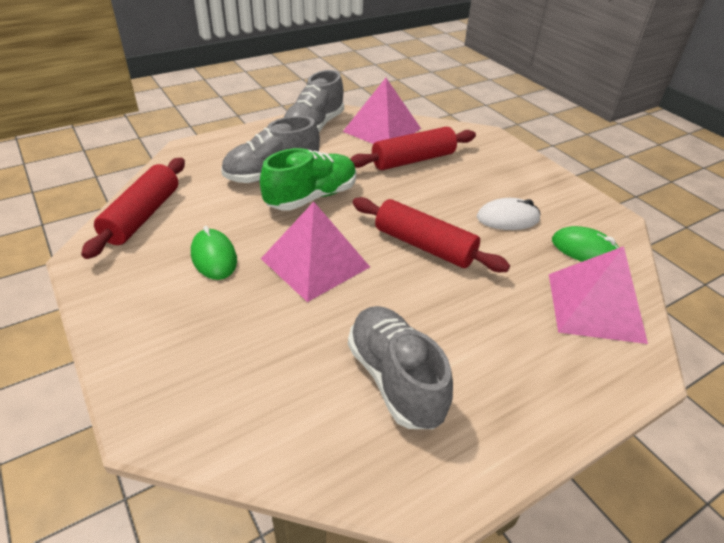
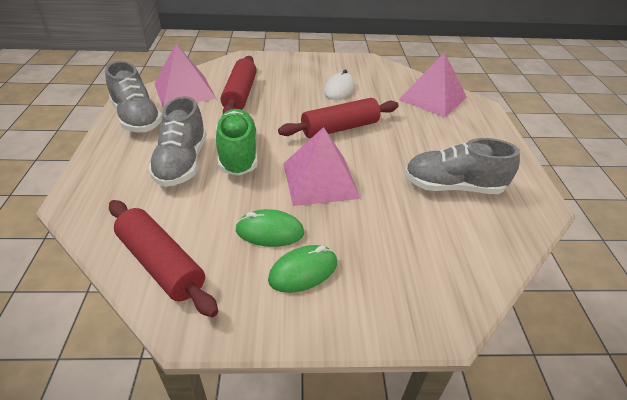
camera: 60 degrees left, 0 degrees up
green mouse [552,226,619,262] -> green mouse moved to [268,245,337,293]

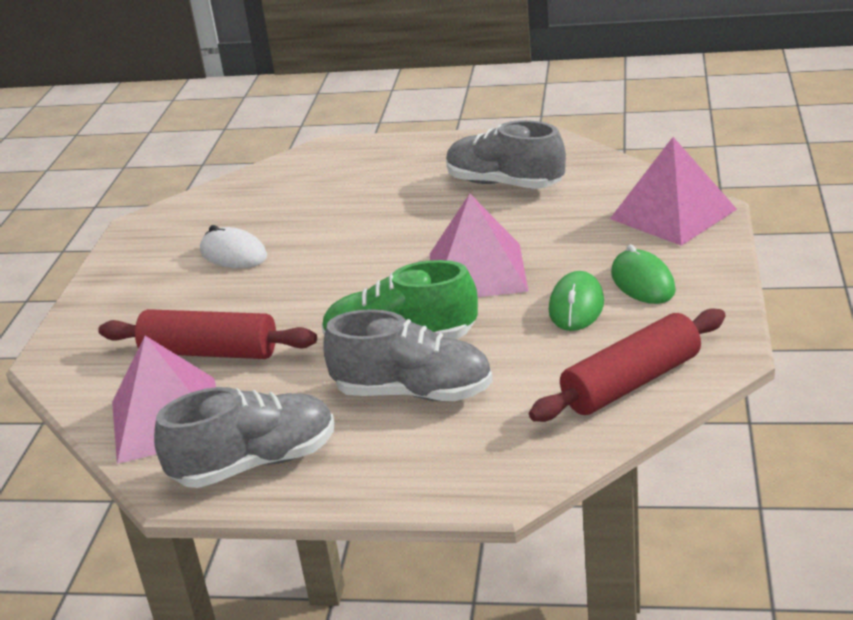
camera: 75 degrees left, 10 degrees down
red rolling pin [278,98,399,138] -> none
pink pyramid [399,52,467,117] -> pink pyramid moved to [610,137,737,246]
grey shoe [405,138,520,194] -> grey shoe turned 105 degrees clockwise [446,120,566,189]

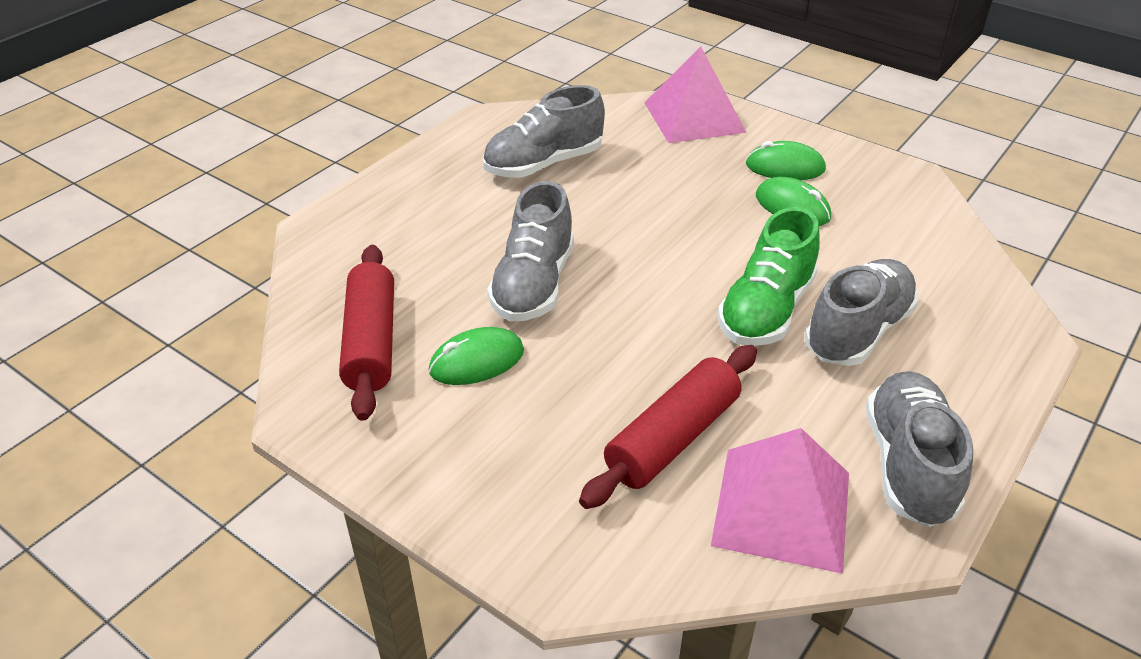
camera: 65 degrees left, 10 degrees up
white mouse [200,225,267,268] -> green mouse [429,327,524,385]
pink pyramid [430,193,529,297] -> none
red rolling pin [529,309,726,422] -> red rolling pin moved to [339,245,394,421]
none -> grey shoe [487,181,574,322]

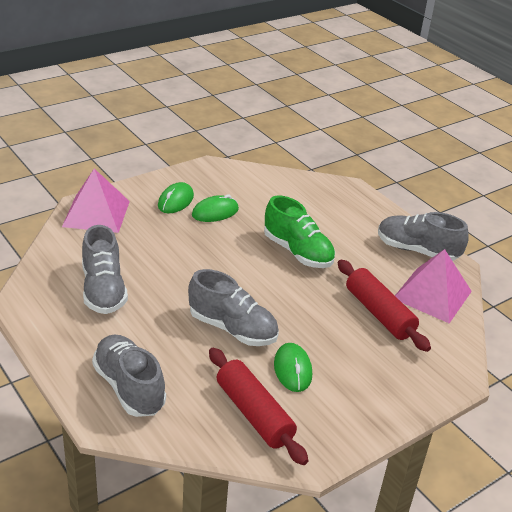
camera: 75 degrees left, 5 degrees down
red rolling pin [339,245,394,421] -> red rolling pin turned 45 degrees clockwise [209,348,309,465]
grey shoe [805,259,919,366] -> grey shoe moved to [92,334,166,417]

